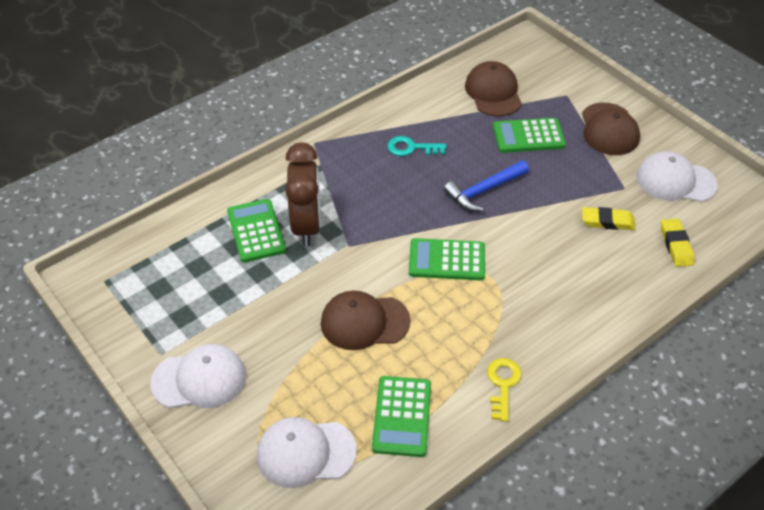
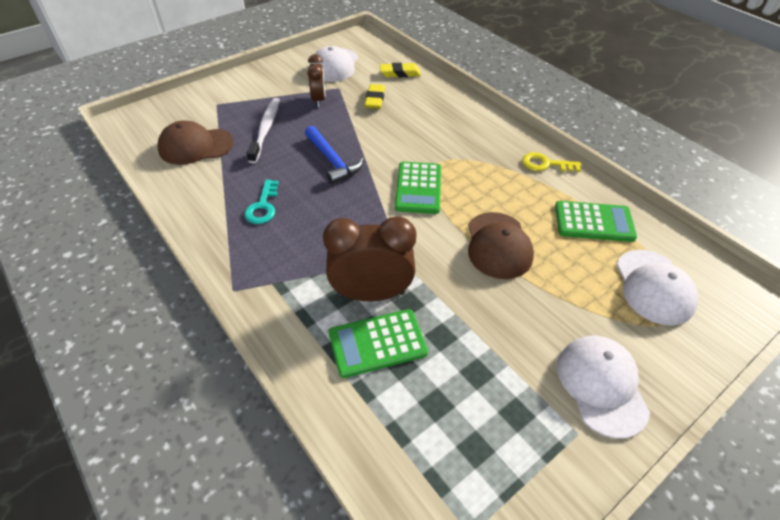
camera: 90 degrees left, 0 degrees up
green calculator [493,118,566,153] -> white toothbrush [247,98,280,163]
brown cap [582,103,640,155] -> none
none -> brown clock [308,54,325,107]

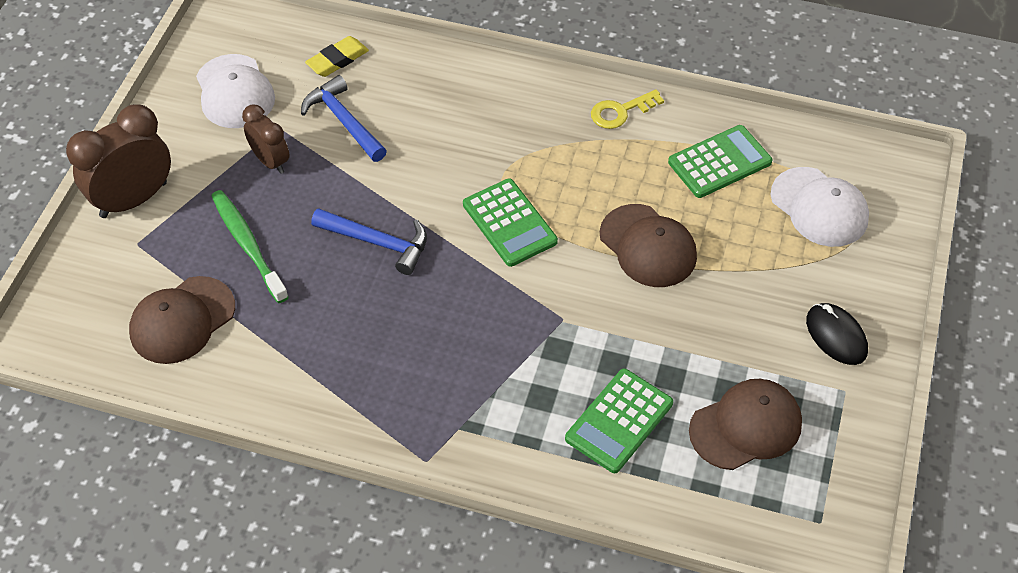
camera: 35 degrees left, 5 degrees up
turquoise key [244,180,279,224] -> none
white toothbrush [247,98,280,163] -> green toothbrush [211,190,289,303]
brown clock [323,216,416,301] -> brown clock moved to [66,104,171,218]
yellow eraser [364,84,385,109] -> blue hammer [301,75,387,162]
white cap [557,336,650,439] -> black mouse [806,303,868,365]
none -> brown cap [689,379,802,470]

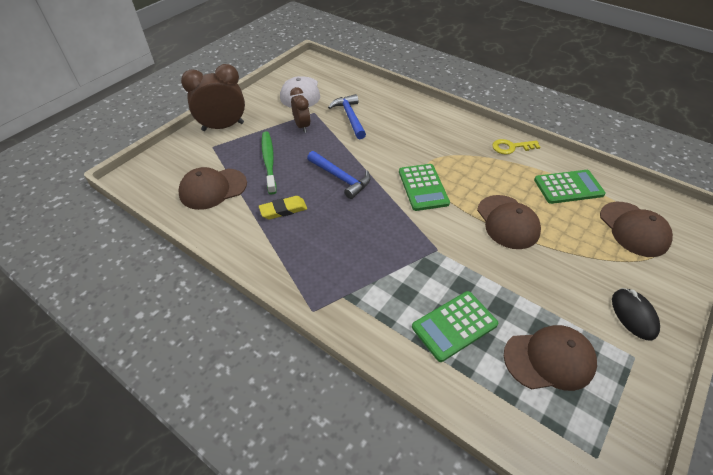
camera: 20 degrees right, 5 degrees down
yellow eraser [305,36,369,77] -> yellow eraser moved to [259,196,307,220]
white cap [771,167,869,247] -> brown cap [600,202,673,257]

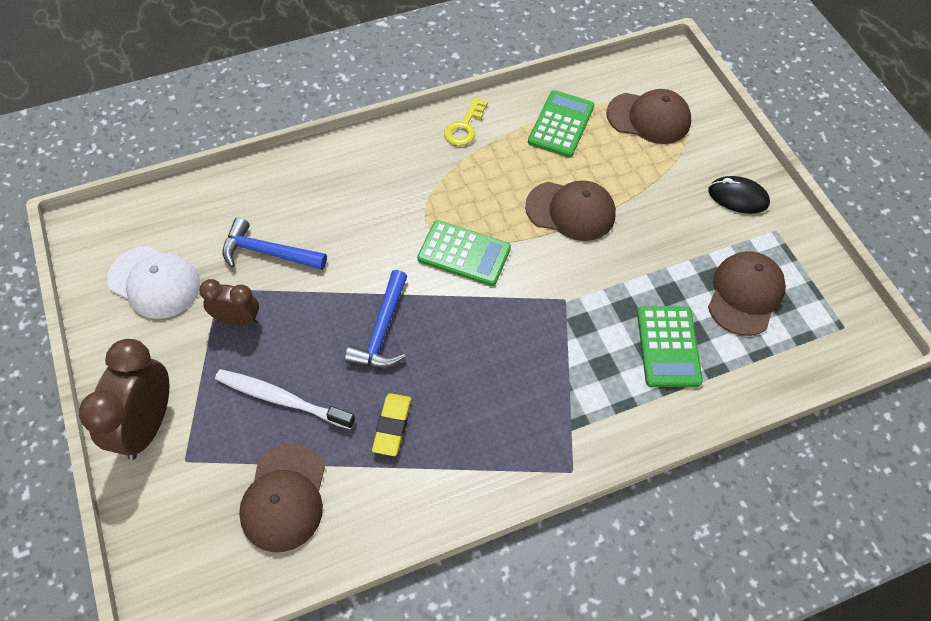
camera: 60 degrees left, 10 degrees up
green toothbrush [262,131,276,195] -> white toothbrush [215,369,355,429]
blue hammer [307,151,371,199] -> blue hammer turned 120 degrees clockwise [345,270,407,368]

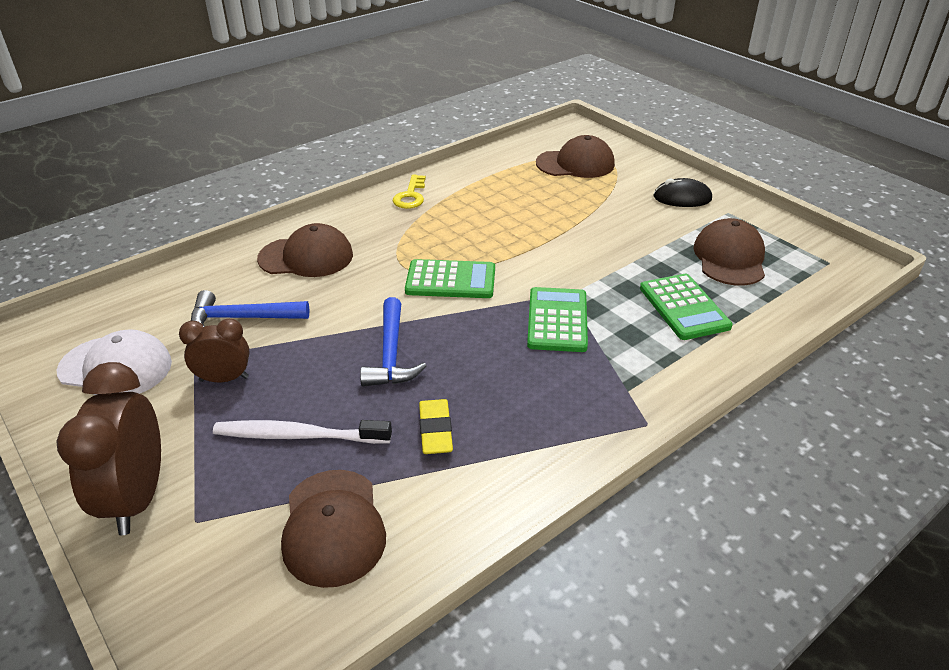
camera: 15 degrees left, 20 degrees down
brown cap [525,180,616,241] -> brown cap moved to [257,223,353,277]
green calculator [528,90,595,157] -> green calculator moved to [527,287,588,352]

